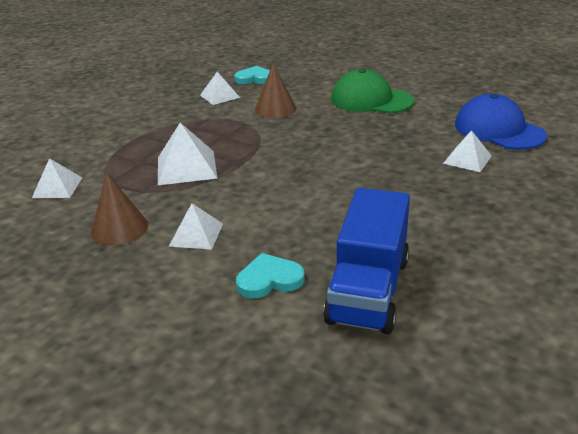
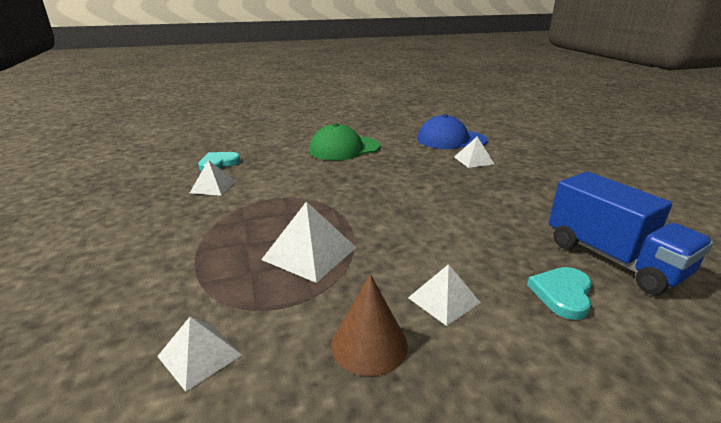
camera: 50 degrees left, 5 degrees down
brown cone [255,63,296,118] -> none

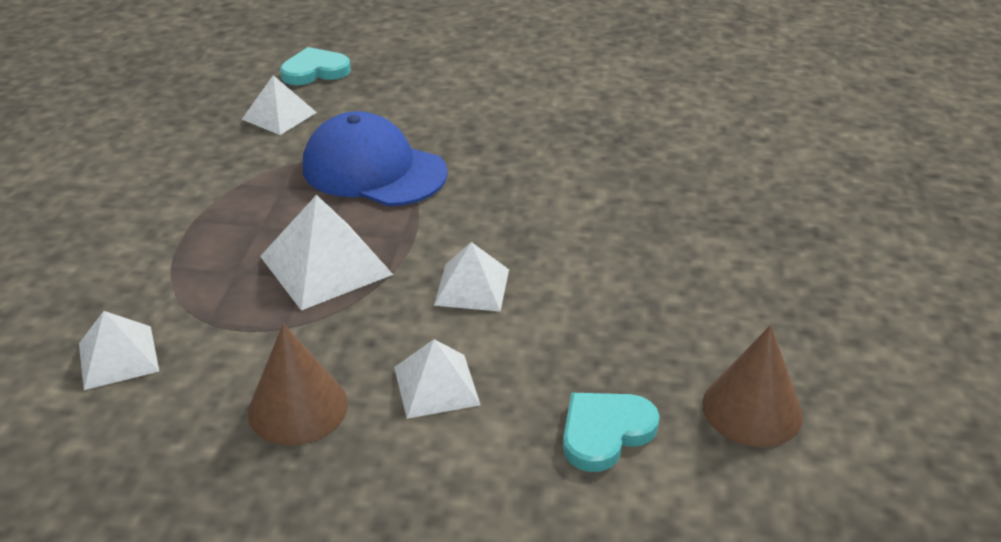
camera: 25 degrees right, 10 degrees up
green cap [309,123,381,161] -> none
blue cap [417,114,488,149] -> blue cap moved to [303,111,448,206]
white pyramid [454,137,494,168] -> white pyramid moved to [434,242,509,312]
blue truck [549,171,713,295] -> brown cone [702,325,803,447]

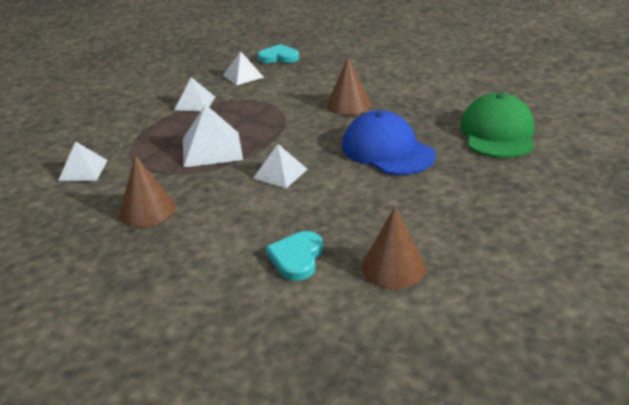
camera: 25 degrees right, 5 degrees down
blue cap [303,111,448,206] -> blue cap moved to [342,110,436,175]
white pyramid [394,339,480,419] -> white pyramid moved to [174,77,215,111]
turquoise heart [563,393,660,472] -> turquoise heart turned 60 degrees counterclockwise [266,231,323,281]
none -> brown cone [327,57,371,115]
none -> green cap [460,93,534,158]

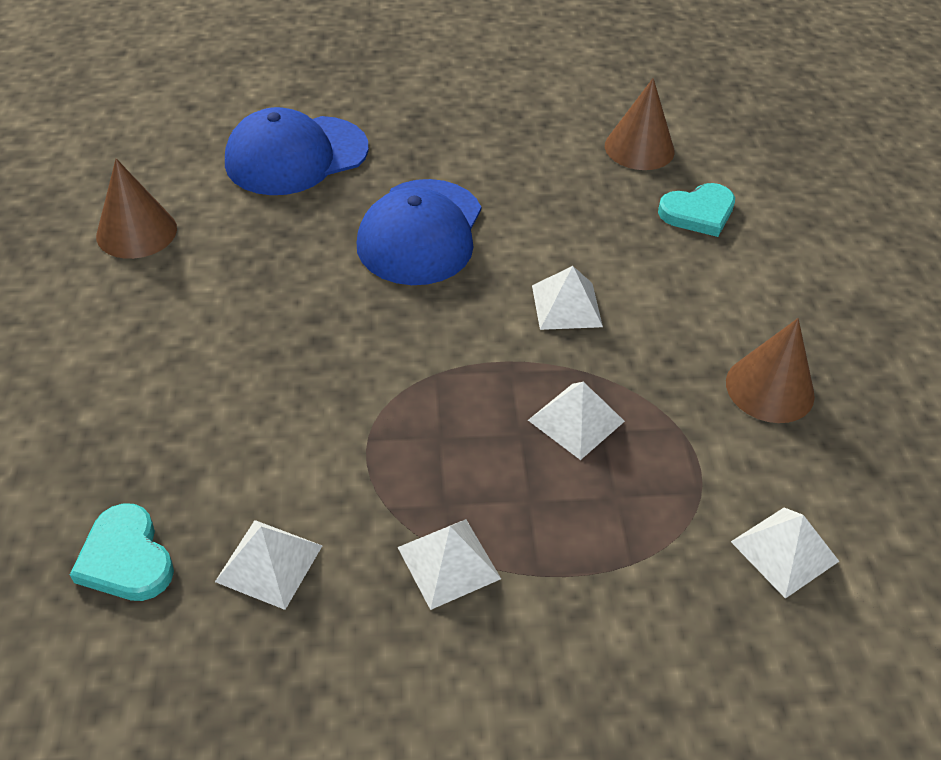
camera: 130 degrees left, 15 degrees up
white pyramid [183,104,243,168] -> white pyramid [528,382,625,460], size x0.65
brown cone [327,57,371,115] -> brown cone moved to [96,159,177,259]
green cap [460,93,534,158] -> blue cap [225,107,369,195]

